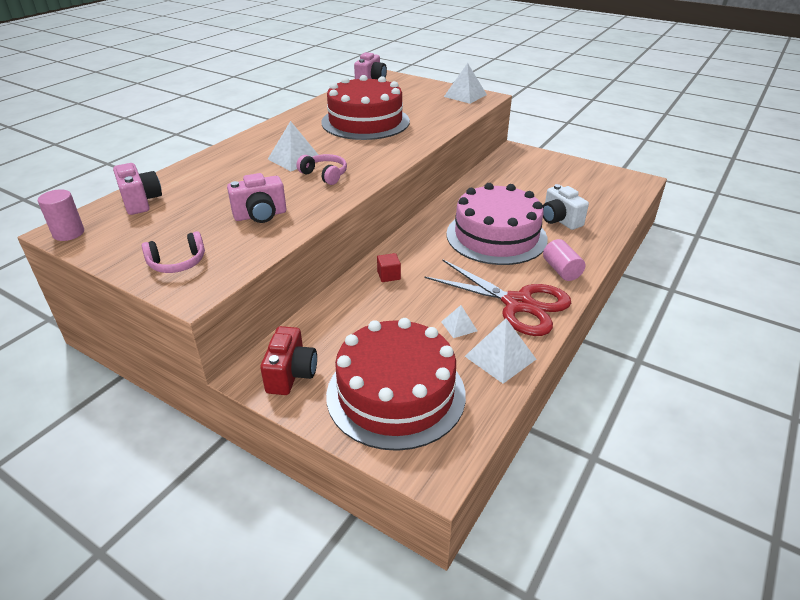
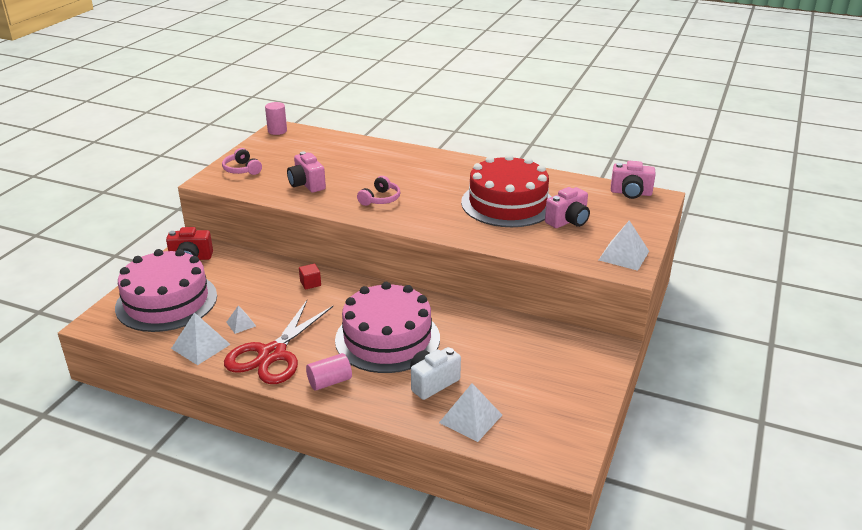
camera: 80 degrees right, 5 degrees down
pink camera [113,163,162,215] -> pink camera moved to [545,187,590,228]
white pyramid [268,121,318,171] -> white pyramid moved to [439,383,502,442]
red cake [326,318,466,451] -> pink cake [115,249,217,332]

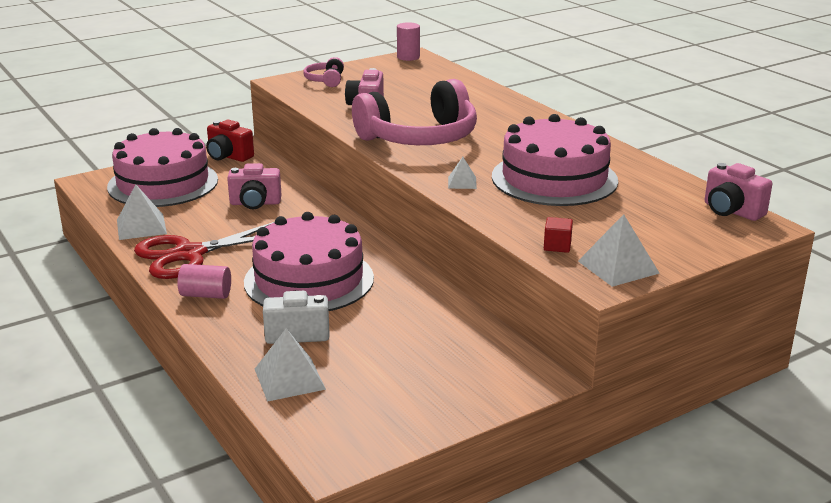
camera: 35 degrees right, 5 degrees down
white pyramid [226,305,256,334] -> white pyramid moved to [448,157,477,189]
red cube [299,264,321,290] -> red cube moved to [544,217,573,253]
pink headphones [357,176,401,206] -> pink headphones [352,79,477,145], size x2.28
red cake [461,154,551,227] -> pink cake [492,114,618,206]
pink camera [545,187,590,228] -> pink camera moved to [227,163,282,209]

